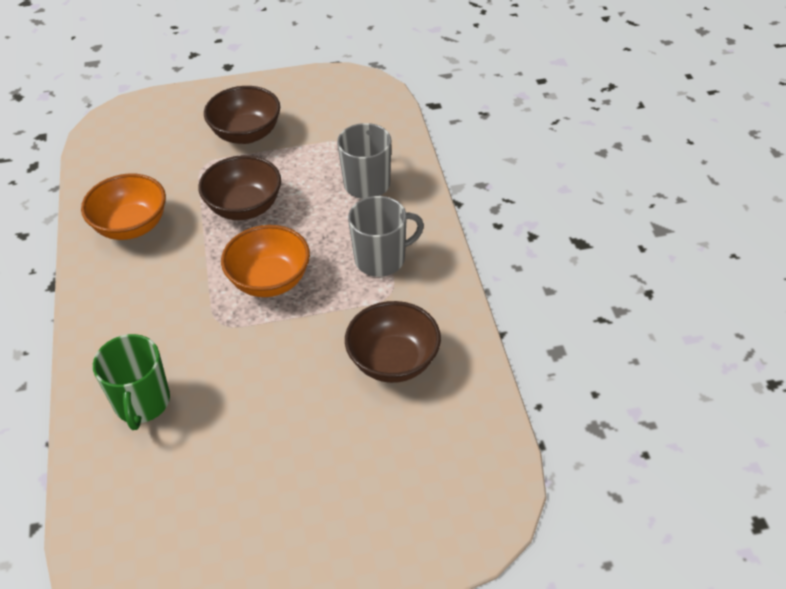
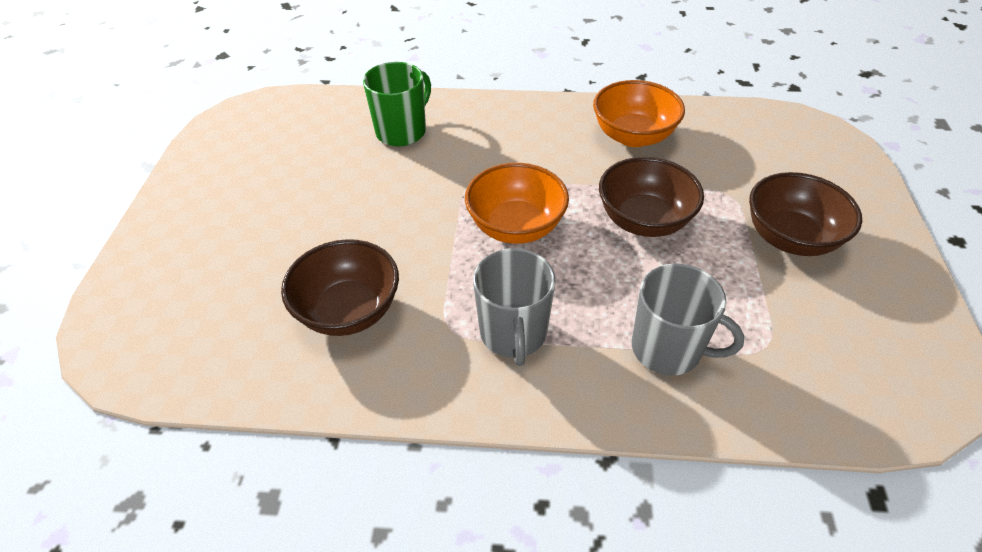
camera: 105 degrees right, 0 degrees up
green mug [93,334,170,430] -> green mug turned 120 degrees clockwise [363,62,431,146]

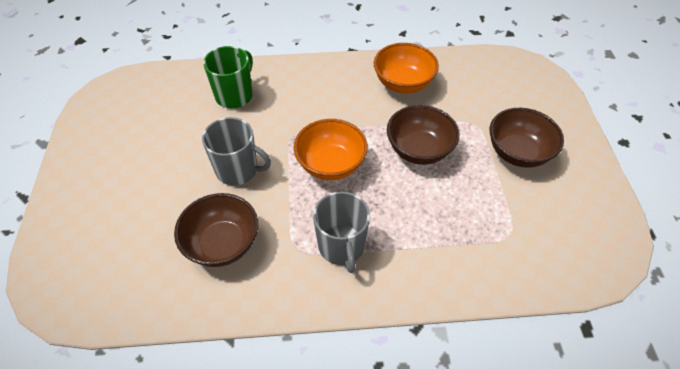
camera: 10 degrees left, 5 degrees up
grey mug [632,264,745,376] -> grey mug moved to [202,117,271,185]

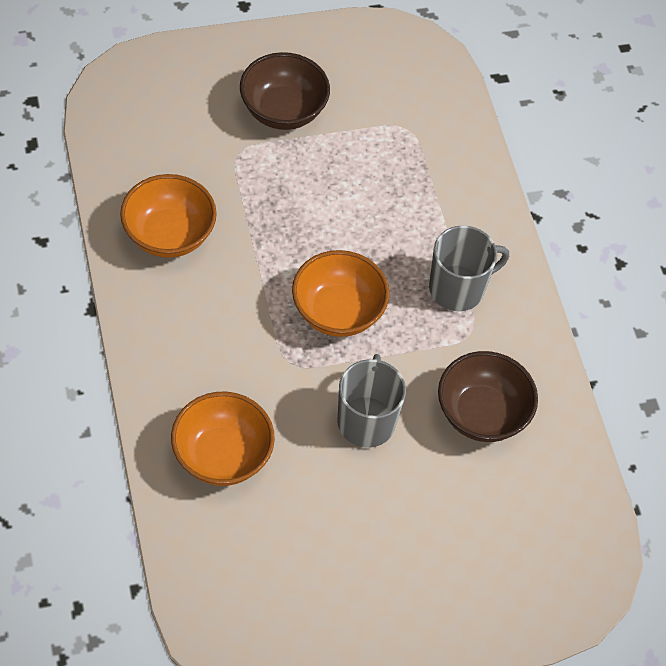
camera: 105 degrees left, 5 degrees up
green mug [203,46,253,108] -> orange bowl [171,392,275,486]
brown bowl [387,105,459,165] -> none

